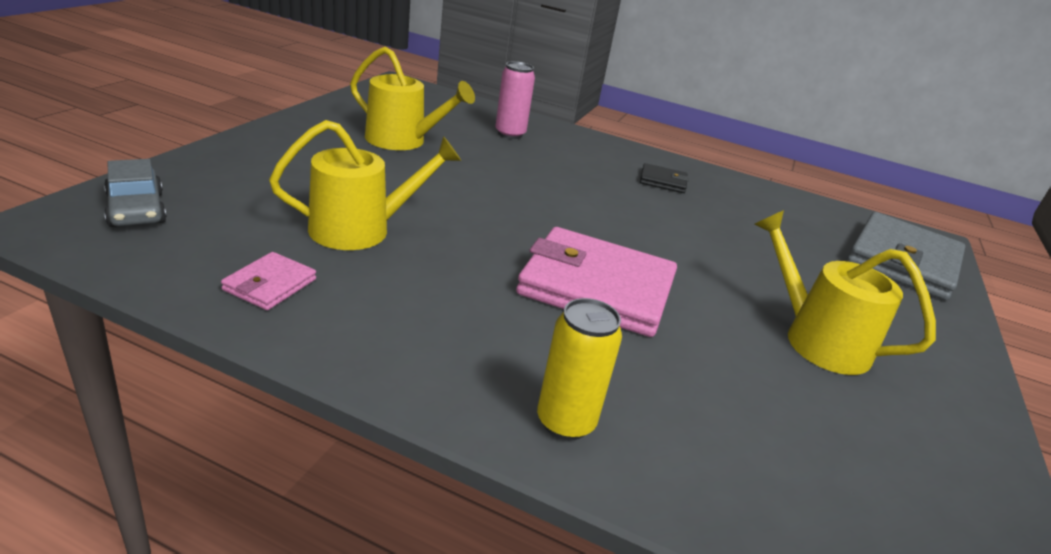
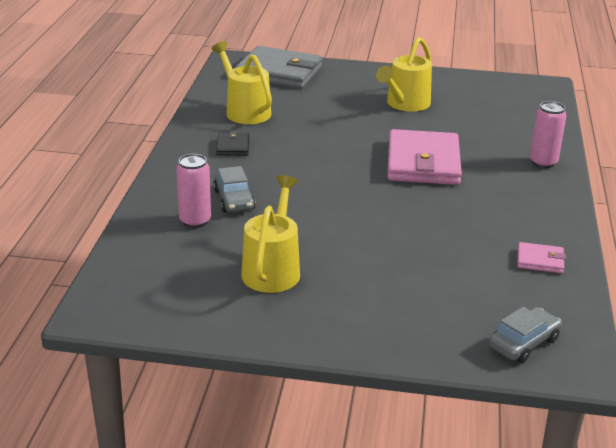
camera: 100 degrees left, 0 degrees up
yellow watering can [269,120,461,250] -> yellow watering can moved to [212,41,272,124]
yellow can [537,298,622,440] -> pink can [530,101,566,168]
none -> grey car [213,166,256,212]

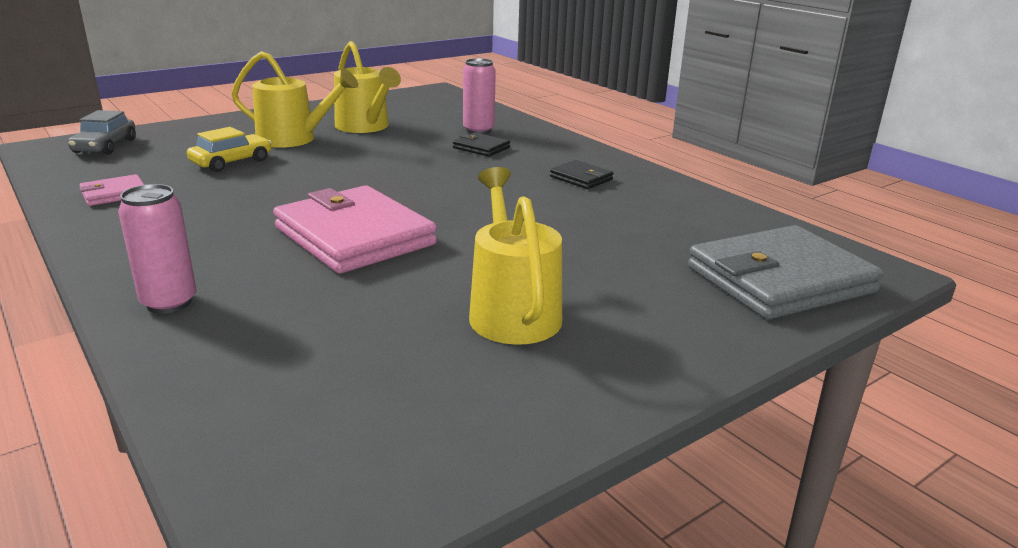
camera: 135 degrees right, 5 degrees down
yellow watering can [212,41,272,124] -> yellow watering can moved to [231,51,358,148]
grey car [213,166,256,212] -> black wallet [453,132,510,157]
none -> yellow car [187,127,272,172]

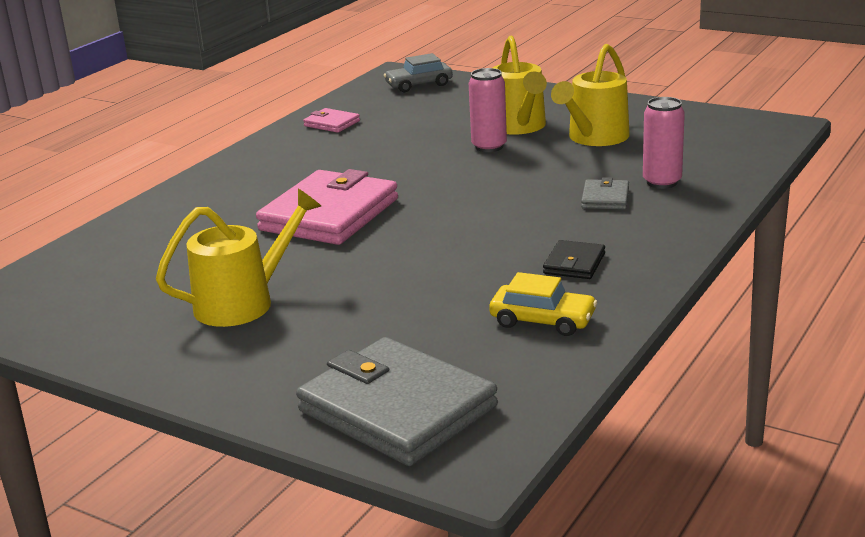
camera: 70 degrees right, 0 degrees up
pink can [118,184,196,314] -> pink can moved to [469,68,507,152]
yellow car [187,127,272,172] -> yellow car moved to [489,272,597,336]
black wallet [453,132,510,157] -> grey wallet [581,177,629,210]

